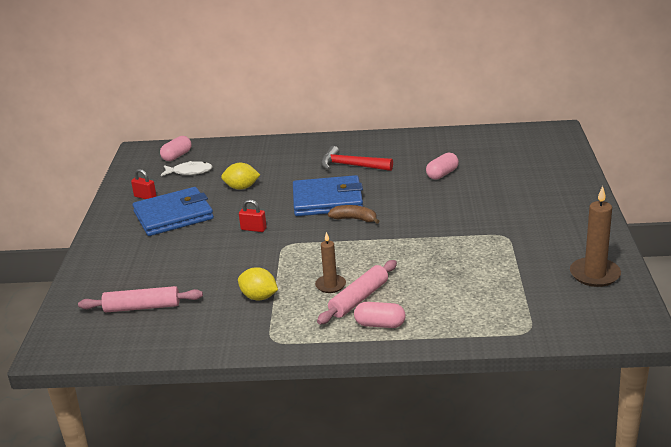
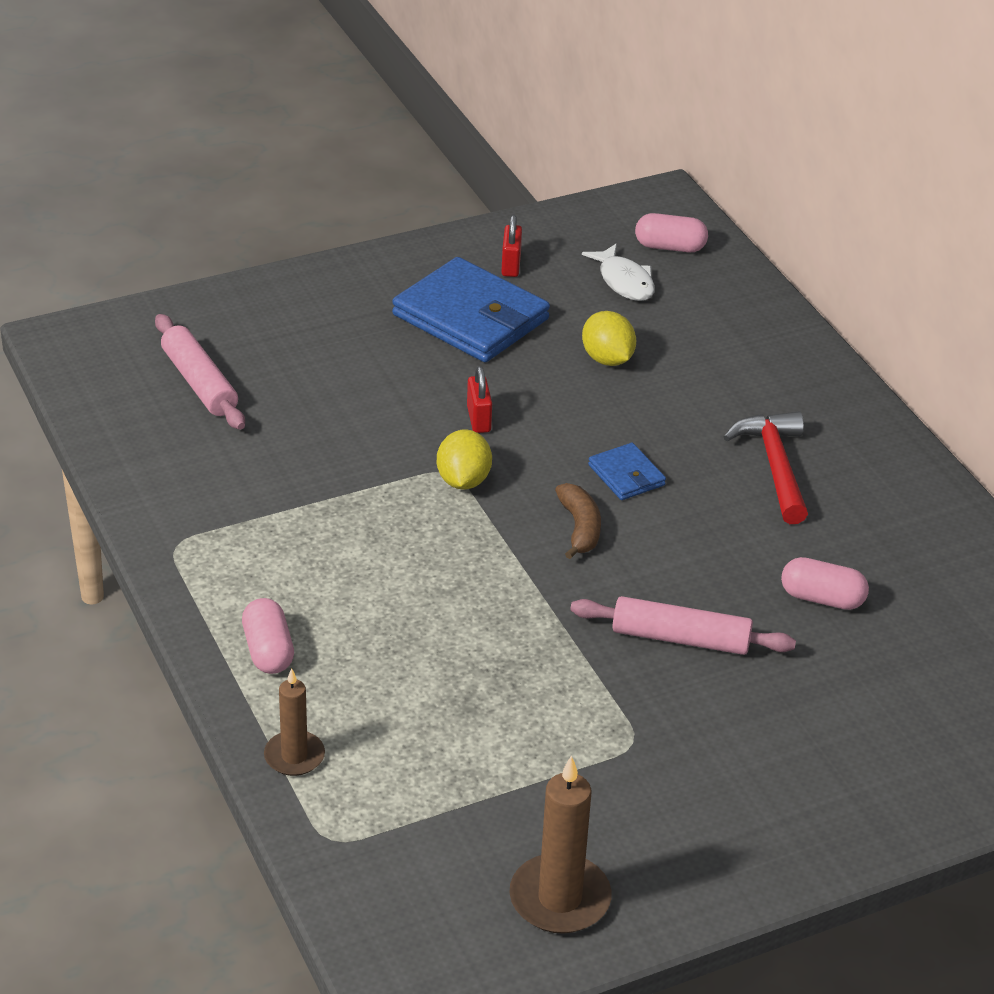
camera: 60 degrees right, 10 degrees up
yellow lemon [238,267,278,301] -> yellow lemon moved to [437,429,492,490]
blue wallet [293,175,363,216] -> blue wallet [588,443,666,500], size x0.48
brown candle [315,232,346,293] -> brown candle moved to [264,668,325,776]
pink rolling pin [317,260,397,324] -> pink rolling pin moved to [570,596,796,655]

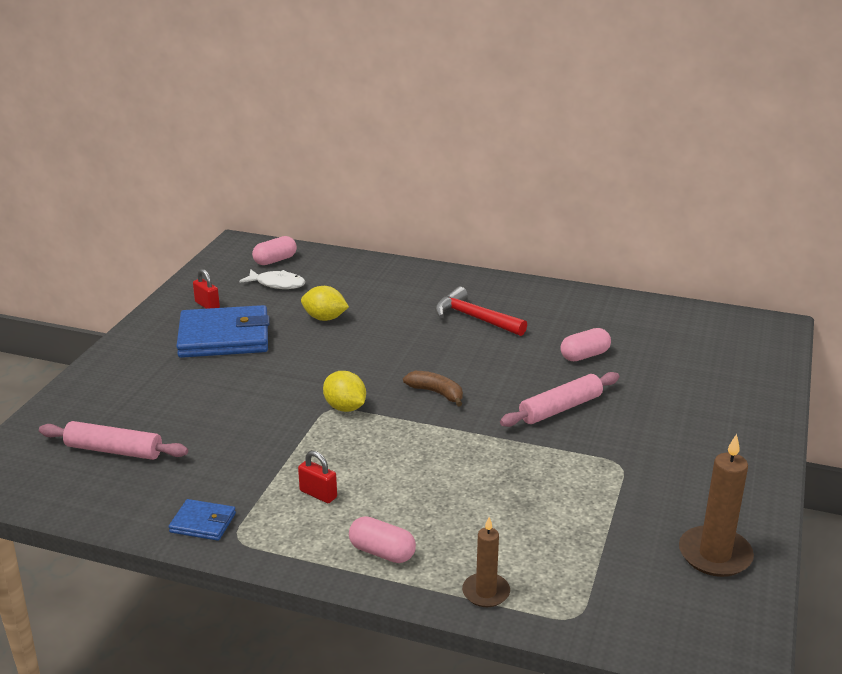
camera: 45 degrees left, 10 degrees down
red padlock [467,366,492,433] -> red padlock moved to [298,451,337,503]
blue wallet [588,443,666,500] -> blue wallet moved to [169,499,236,541]

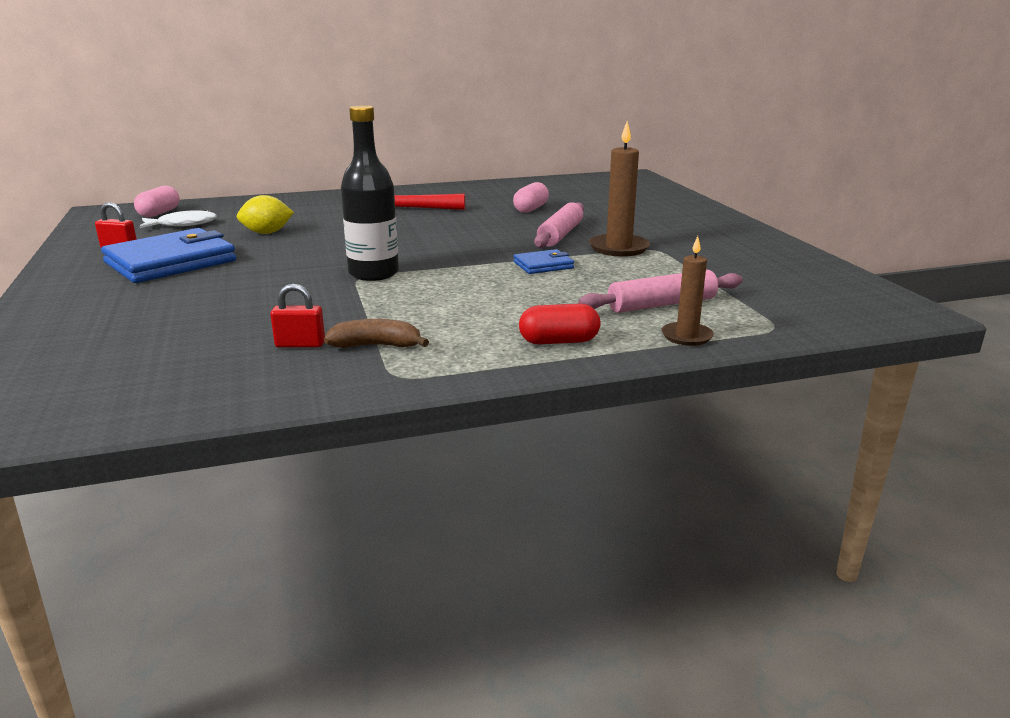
camera: 35 degrees left, 5 degrees down
pink rolling pin [39,421,188,460] -> pink rolling pin moved to [578,269,743,313]
blue wallet [169,499,236,541] -> blue wallet moved to [513,249,574,274]
red padlock [298,451,337,503] -> red padlock moved to [270,284,325,347]
yellow lemon [323,371,366,412] -> black bottle [341,105,399,281]
pink capsule [349,516,416,563] -> red capsule [519,304,600,344]
brown banana [403,371,463,407] -> brown banana moved to [324,319,429,348]
brown candle [679,434,754,577] -> brown candle moved to [589,121,650,256]

